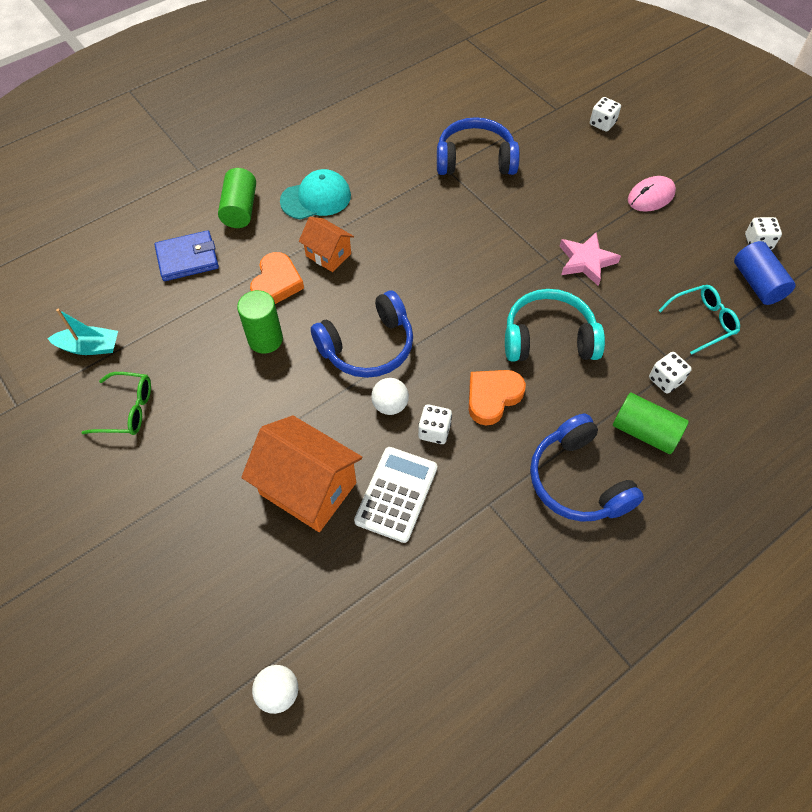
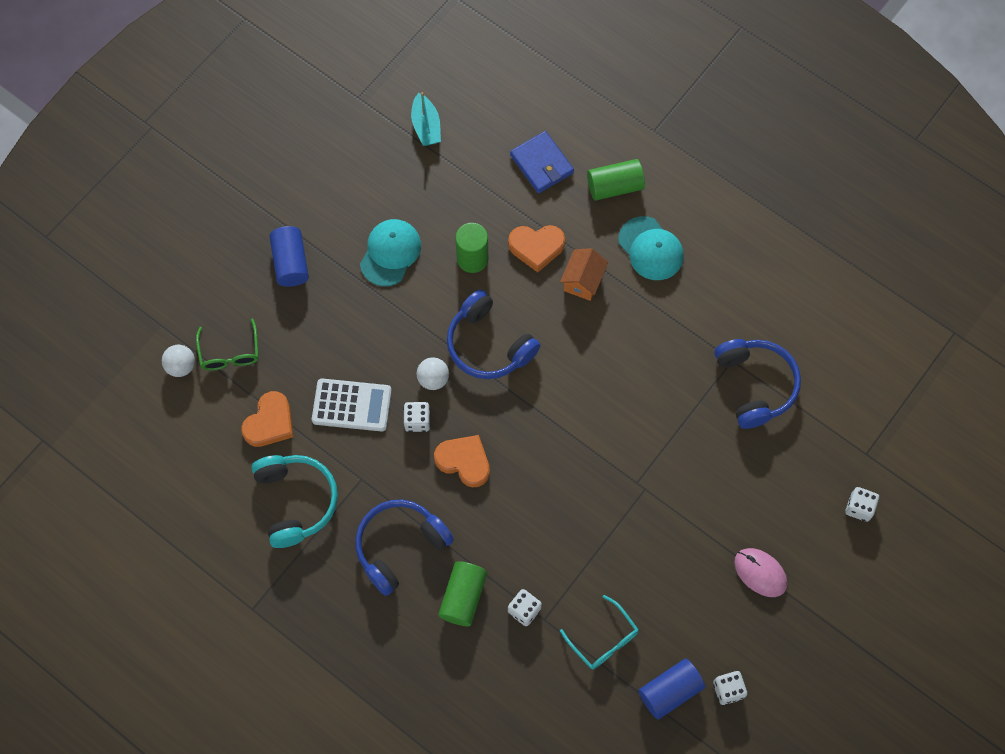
camera: 75 degrees right, 10 degrees up
green glasses [81,372,151,435] -> green glasses moved to [196,318,259,370]
orange house [241,415,362,532] -> none
turquoise headphones [505,289,605,362] -> turquoise headphones moved to [252,455,338,548]
pink star [560,232,621,286] -> none
none -> orange heart [241,391,293,447]
none -> blue cylinder [269,226,309,287]
none -> turquoise cap [360,219,421,286]

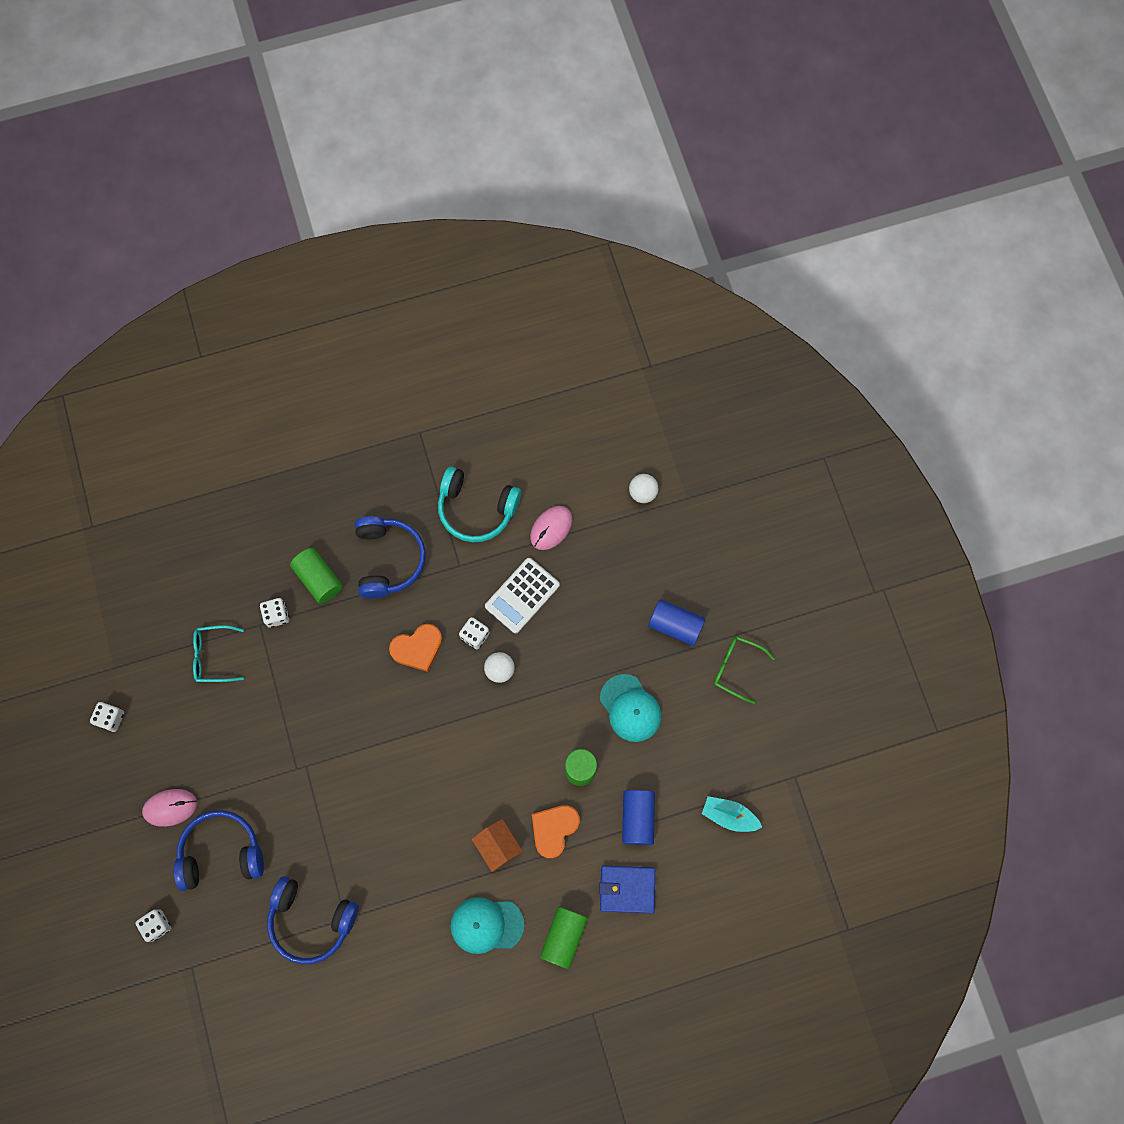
camera: 125 degrees right, 5 degrees up
green glasses [196,318,259,370] -> green glasses moved to [714,636,775,704]
orange heart [241,391,293,447] -> pink mouse [530,506,572,550]
blue headphones [447,289,540,379] -> blue headphones moved to [174,810,264,891]
blue cylinder [638,659,705,719] -> blue cylinder moved to [622,790,655,845]

